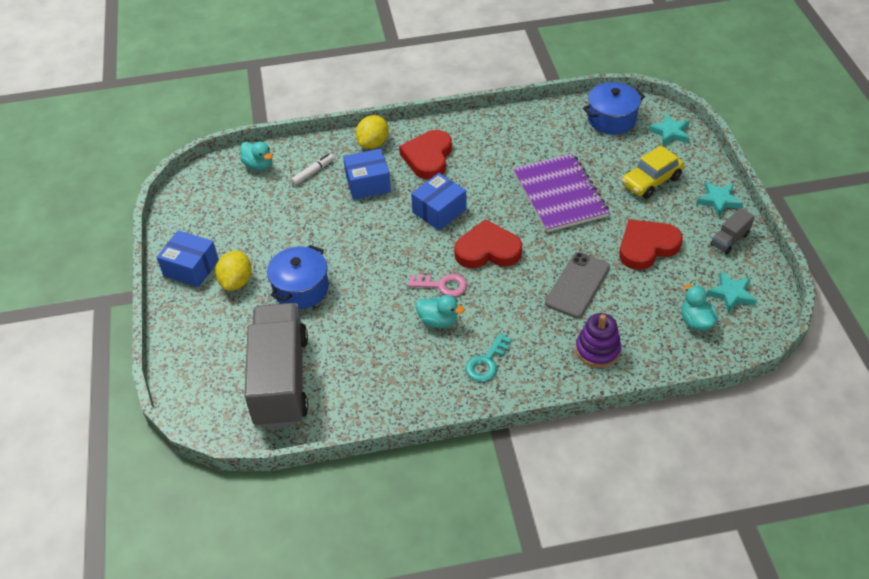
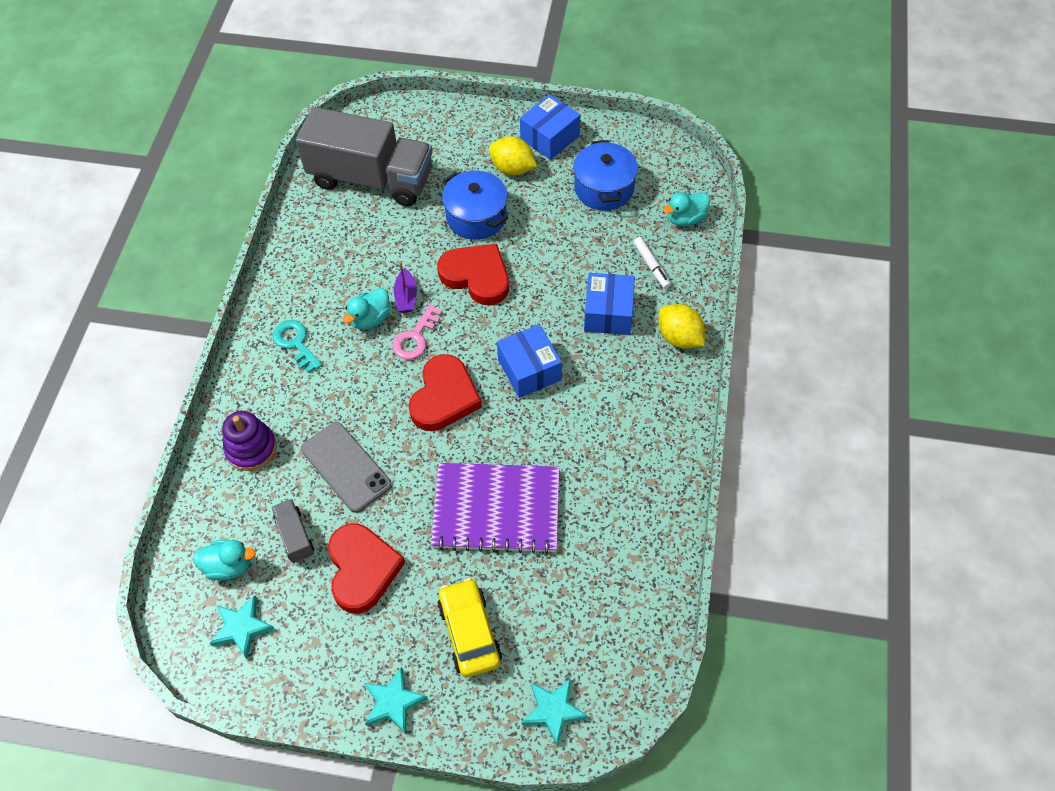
camera: 110 degrees right, 10 degrees up
red heart [399,130,452,179] -> red heart moved to [437,244,509,305]
blue pot [583,82,645,135] -> blue pot moved to [573,140,638,210]
grey truck [711,208,755,254] -> grey truck moved to [271,499,314,563]
none -> purple boat [394,262,417,312]

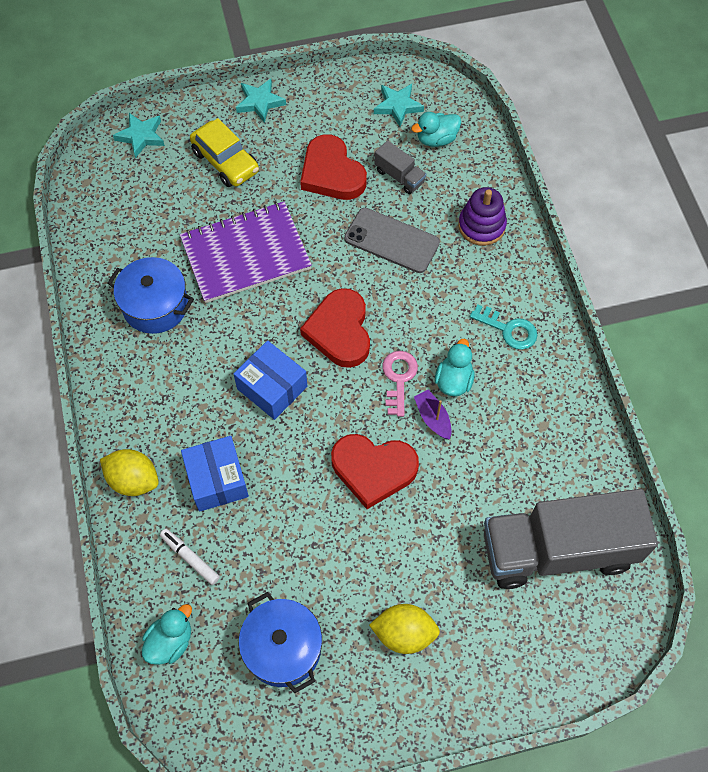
camera: 155 degrees right, 5 degrees up
blue pot [442,170,508,240] -> blue pot moved to [108,257,194,334]
blue box [520,94,580,160] -> none

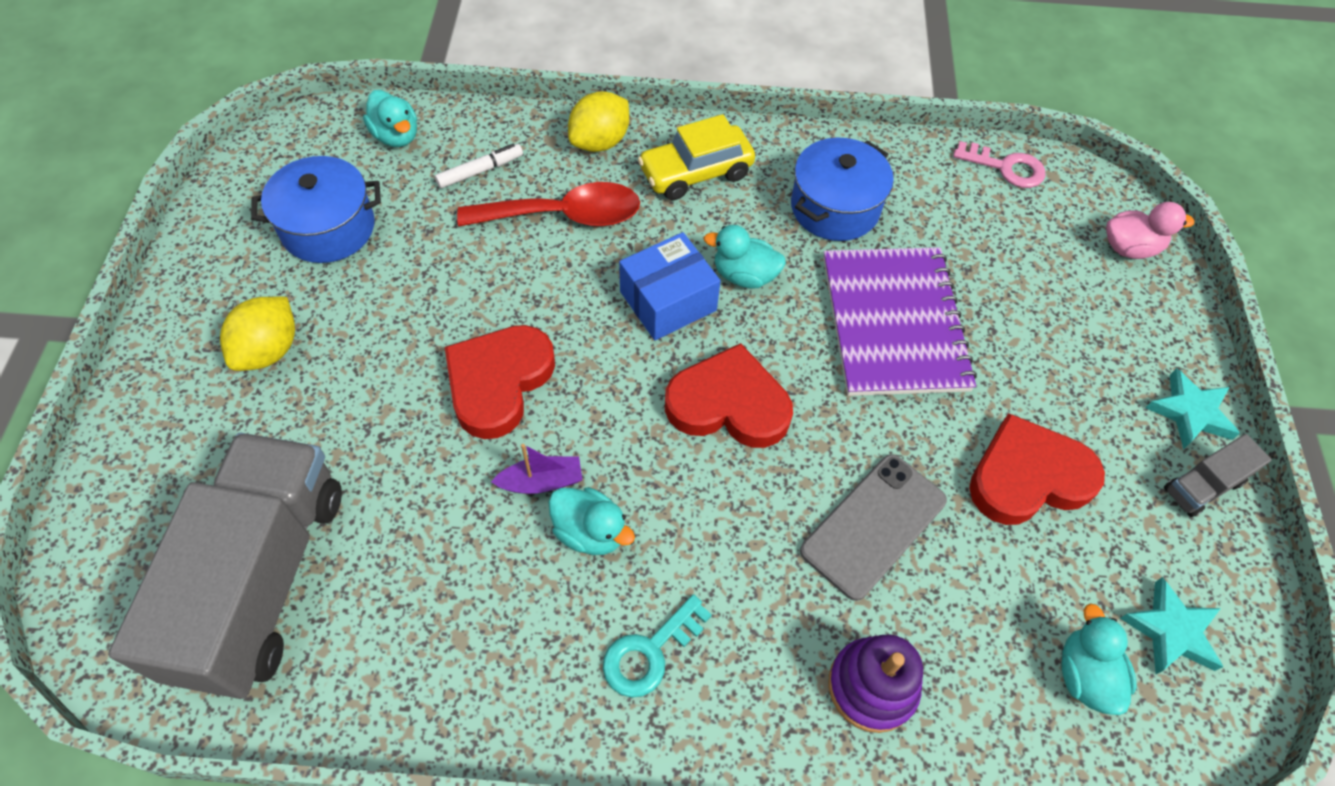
camera: 105 degrees right, 5 degrees down
turquoise star [113,113,165,158] -> pink duck [1106,202,1194,259]
blue box [181,436,249,512] -> red spoon [457,182,640,227]
yellow car [190,118,259,187] -> yellow car moved to [638,114,755,200]
grey truck [375,141,426,194] -> grey truck moved to [1164,434,1272,517]
pink key [382,351,418,417] -> pink key moved to [953,141,1046,188]
none -> turquoise duck [704,225,786,289]

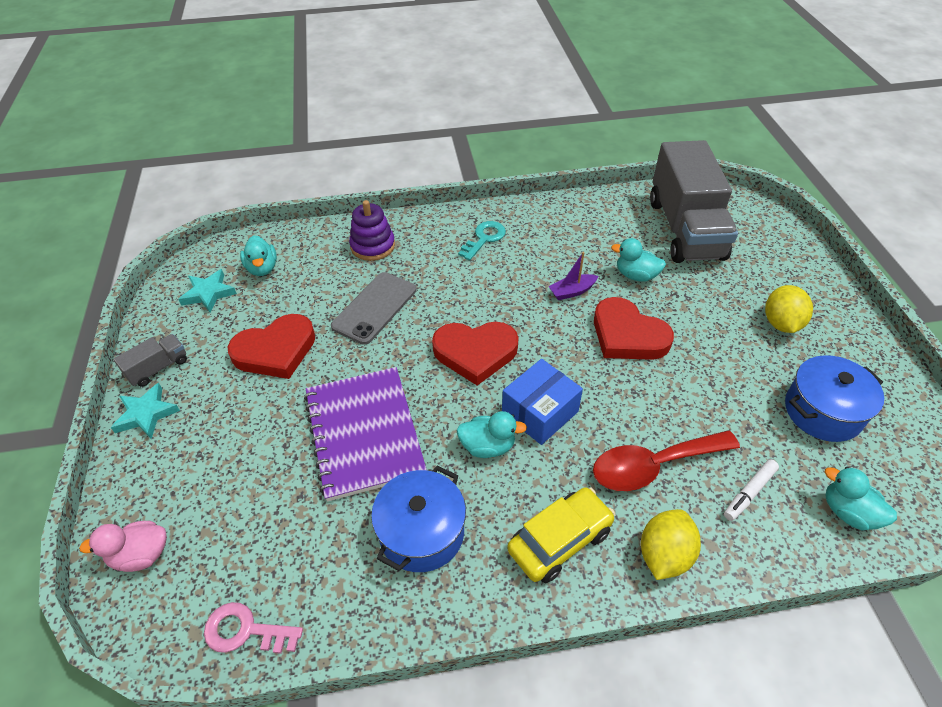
camera: 170 degrees right, 10 degrees down
red heart [445,325,555,439] -> red heart turned 120 degrees clockwise [594,297,674,360]
turquoise duck [548,487,635,555] -> turquoise duck moved to [611,238,666,282]

